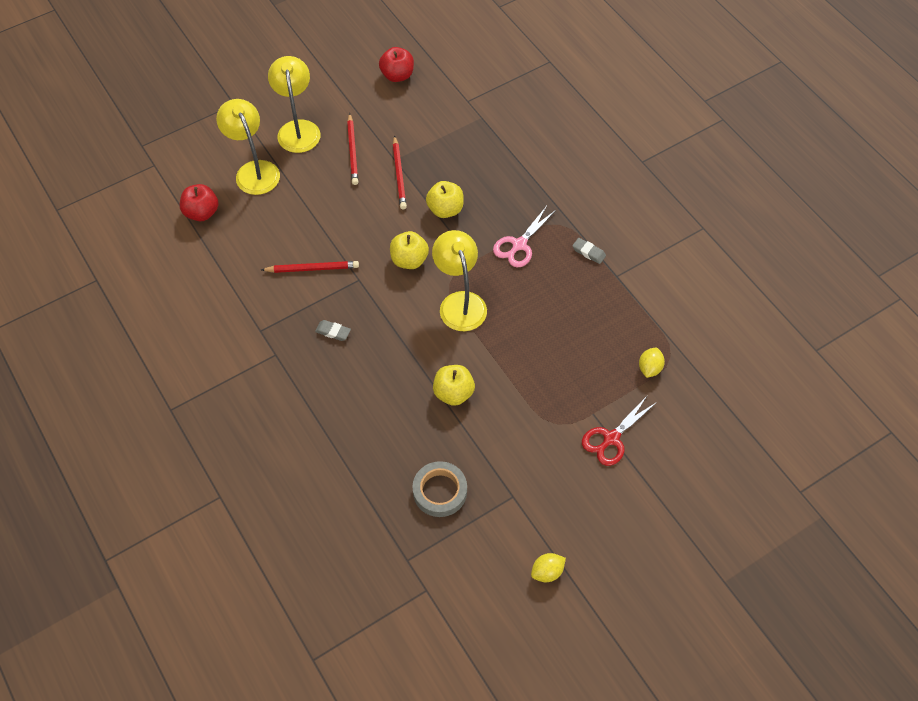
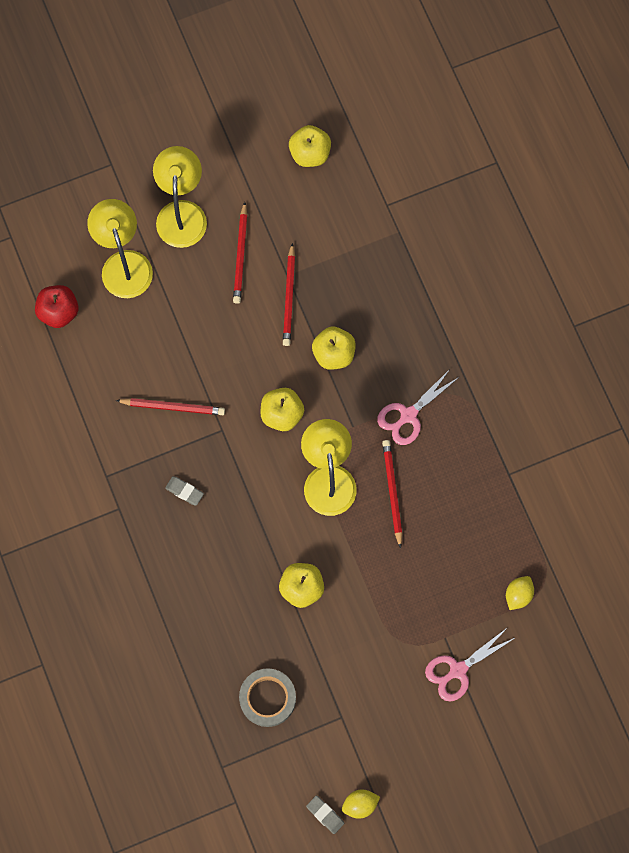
camera: 10 degrees right, 15 degrees up
red apple [379,47,414,82] -> yellow apple [289,125,331,167]
grey eraser [572,238,606,264] -> grey eraser moved to [306,795,344,834]
red scissors [582,395,657,466] -> pink scissors [425,627,515,702]
none -> red pencil [382,440,402,549]

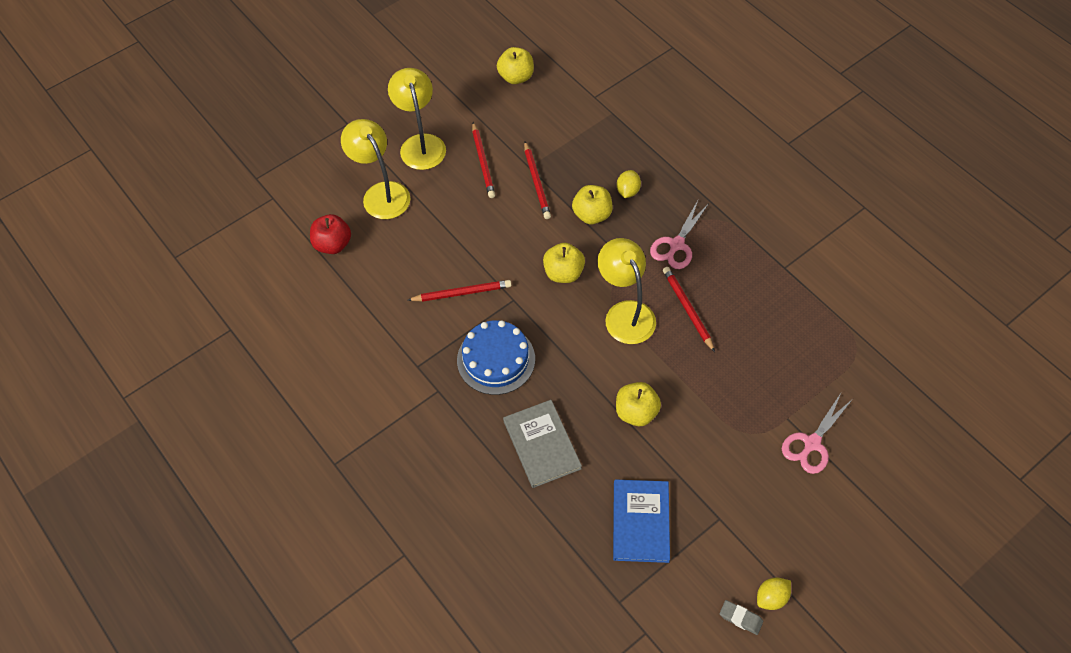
camera: 15 degrees left, 15 degrees down
grey eraser [165,476,204,506] -> blue cake [457,320,535,395]
grey tape [239,668,296,727] -> blue book [613,479,670,563]
yellow lemon [506,576,534,610] -> yellow lemon moved to [617,170,641,198]
none -> grey book [503,400,582,488]

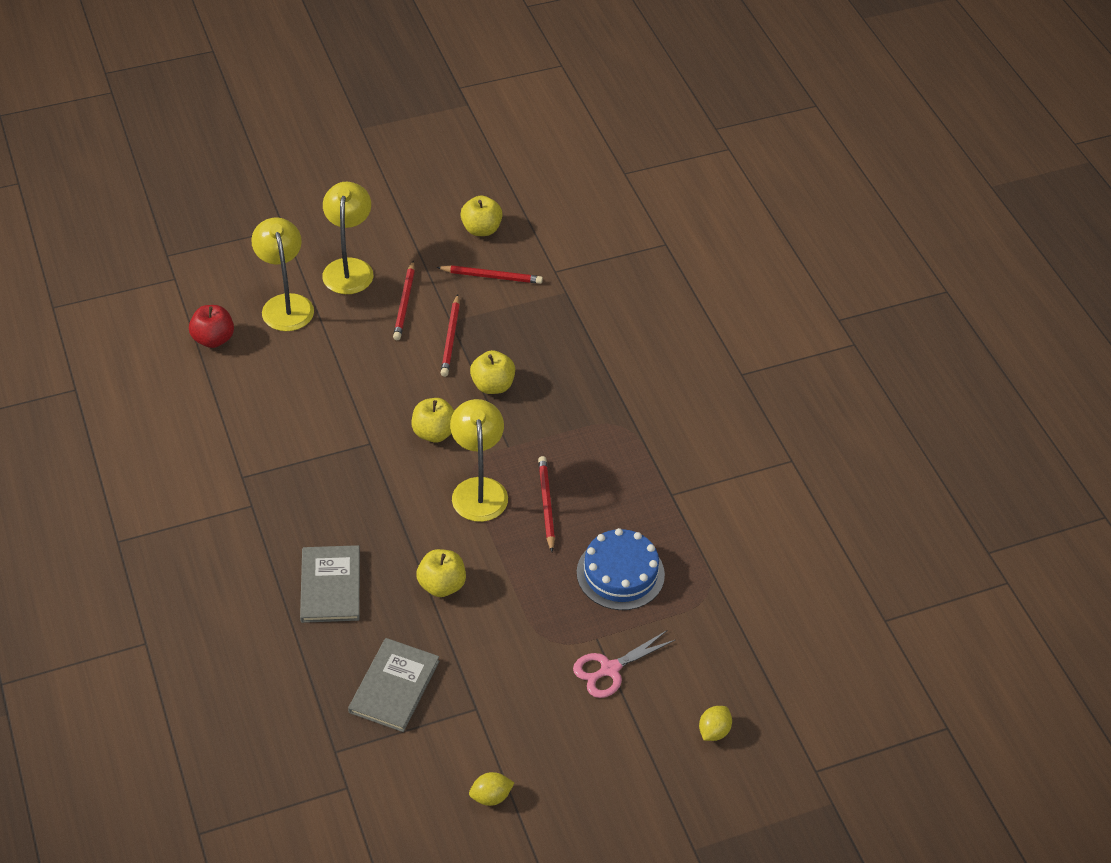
camera: 15 degrees right, 10 degrees down
red pencil [408,280,511,302] -> red pencil moved to [436,265,543,284]
blue cake [457,320,535,395] -> blue cake moved to [577,528,665,610]
blue book [613,479,670,563] -> grey book [348,638,439,732]
yellow lemon [617,170,641,198] -> yellow lemon moved to [699,706,732,741]
pink scissors [650,201,708,269] -> none
grey eraser [720,600,763,635] -> none

